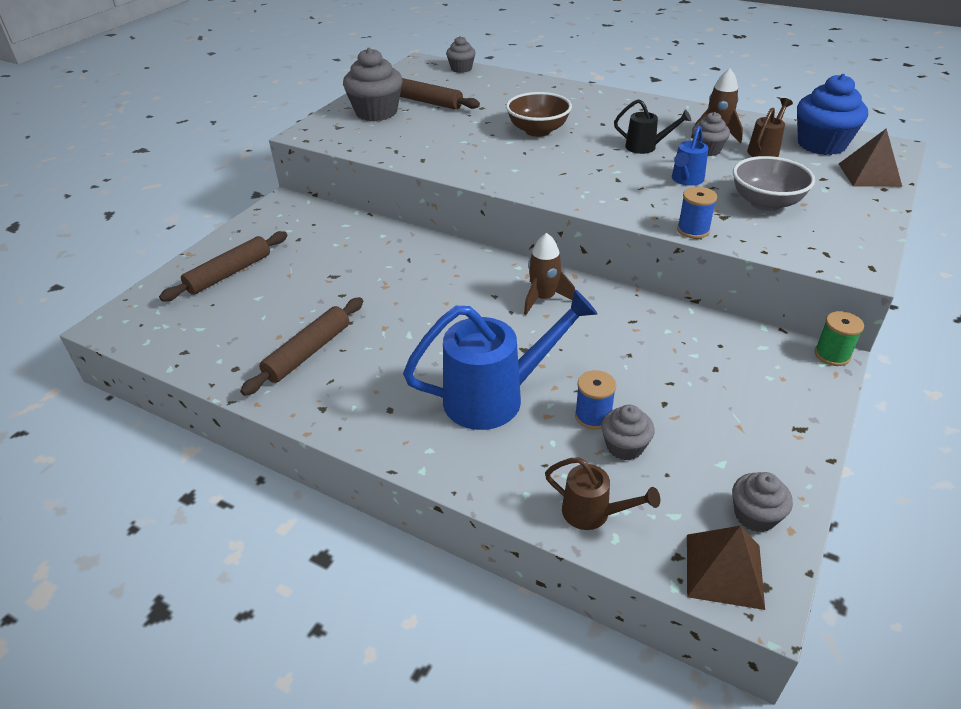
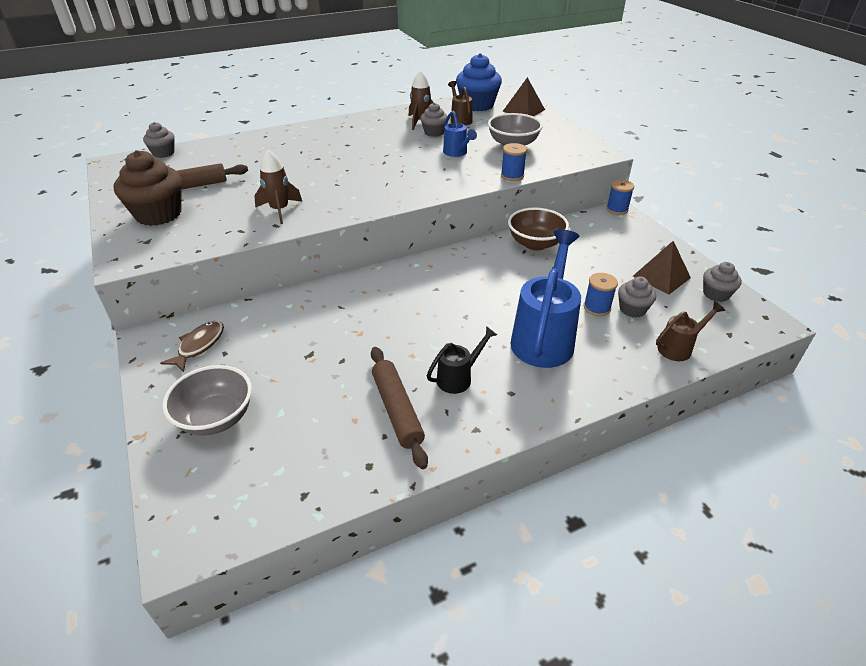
camera: 55 degrees left, 0 degrees up
brown rolling pin [159,231,287,301] -> grey bowl [162,365,252,436]
grey cupcake [343,48,403,121] -> brown cupcake [114,150,182,226]
brown bowl [506,92,572,137] -> brown bowl moved to [508,207,569,251]
brown rocket [524,233,575,315] -> brown rocket moved to [254,150,302,224]
black watering can [614,99,691,154] -> black watering can moved to [427,326,497,394]
brown pyramid [687,526,765,610] -> brown pyramid moved to [633,241,691,295]
green spool [814,311,864,366] -> blue spool [606,180,634,215]
none -> brown fish [160,321,224,372]

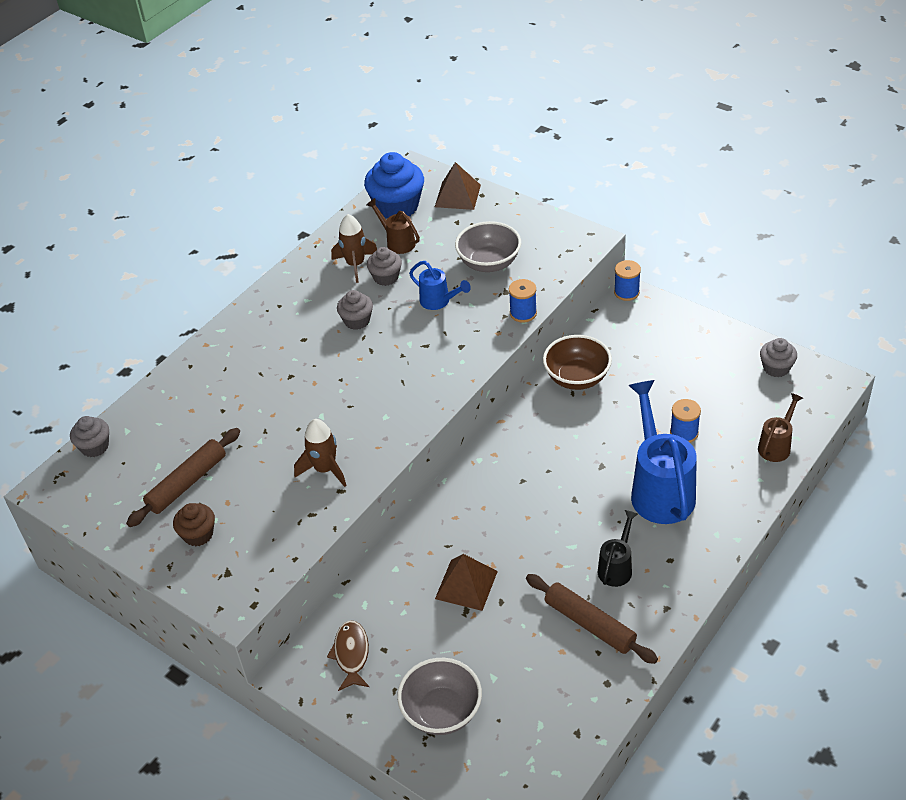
camera: 25 degrees left, 5 degrees up
brown cupcake [114,150,182,226] -> brown cupcake [173,503,215,546], size x0.56
grey cupcake [618,276,656,318] -> grey cupcake moved to [337,290,373,330]
brown pyramid [633,241,691,295] -> brown pyramid moved to [435,554,498,611]

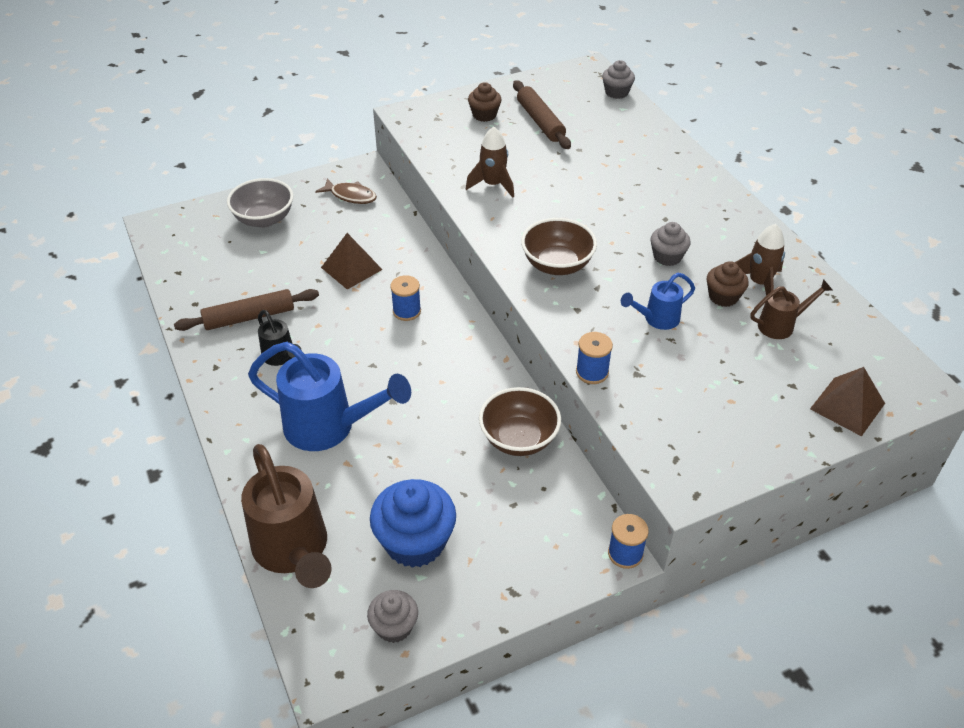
camera: 115 degrees right, 0 degrees up
blue cupcake [364,152,424,218] -> blue cupcake moved to [370,479,456,568]
grey cupcake [367,247,402,286] -> brown cupcake [707,261,749,307]
grey bowl [455,221,521,272] -> none
blue spool [670,399,701,443] -> blue spool moved to [390,275,421,321]
brown watering can [758,393,803,462] -> brown watering can [241,444,332,588], size x1.96
none -> brown bowl [521,218,597,275]

